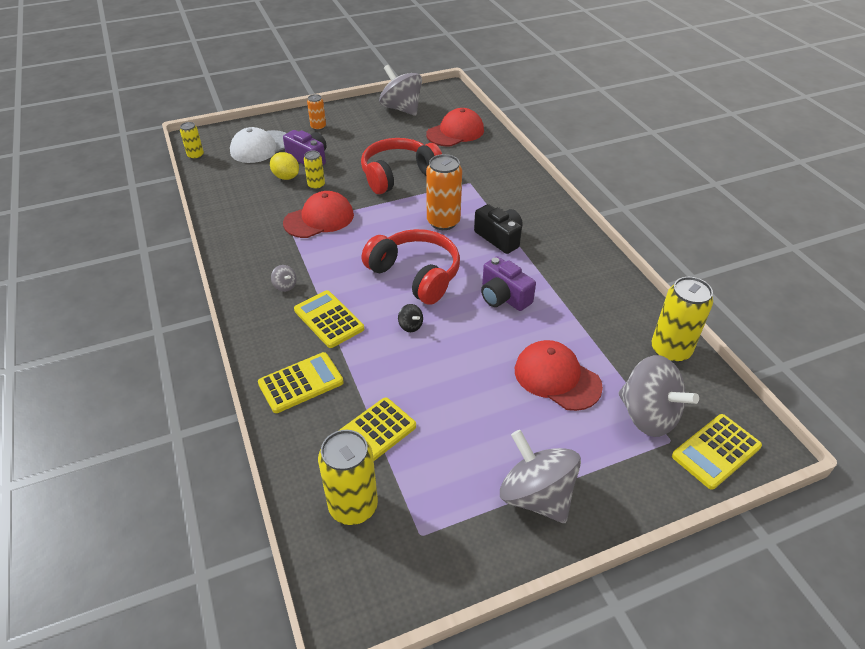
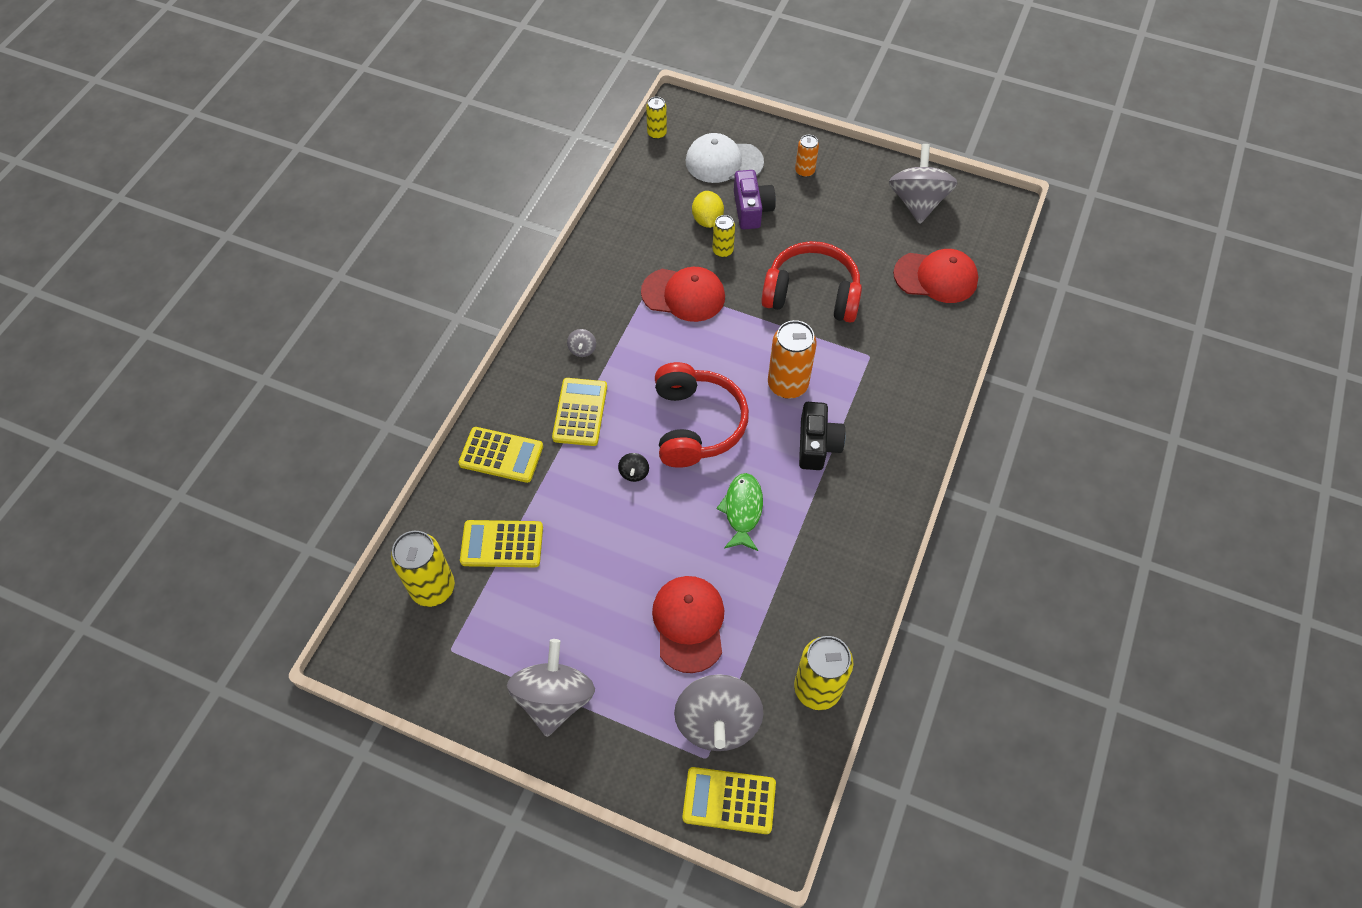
camera: 45 degrees right, 15 degrees up
purple camera [481,256,536,311] -> green fish [716,473,763,551]

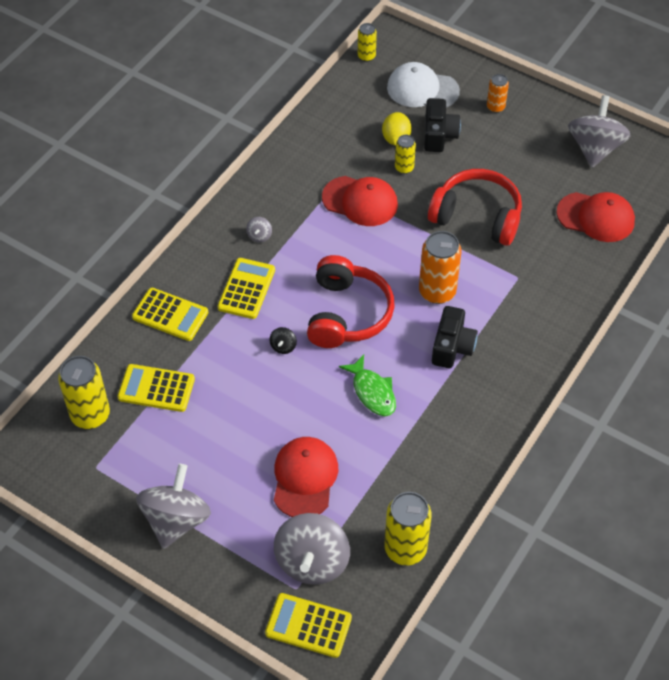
camera: 10 degrees right, 5 degrees down
green fish [716,473,763,551] -> green fish turned 135 degrees clockwise [339,355,396,416]
purple camera [734,170,776,229] -> black camera [424,98,461,152]

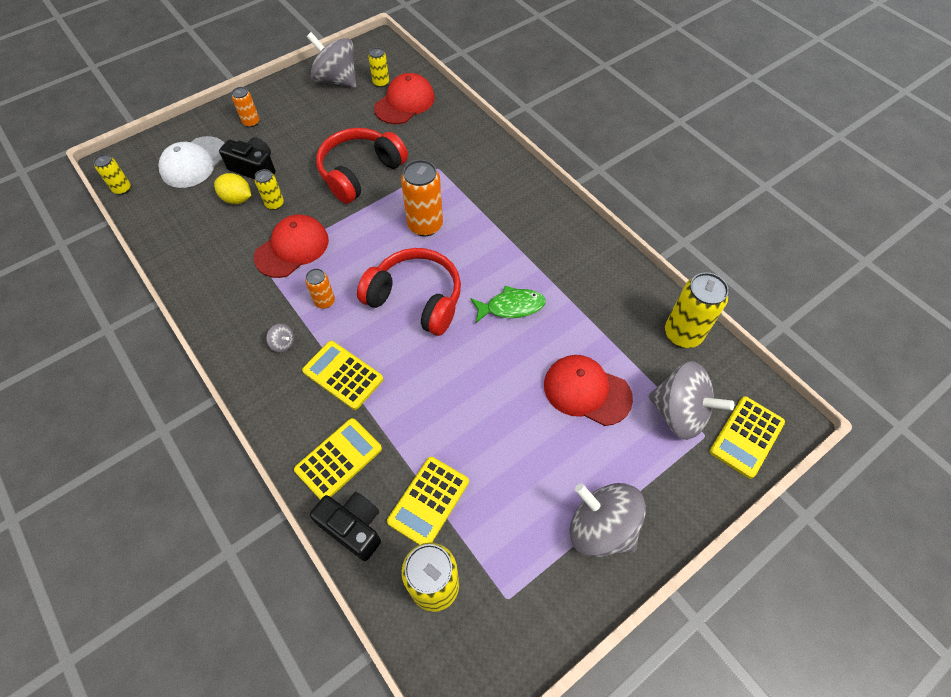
camera: 70 degrees left, 5 degrees up
black spinning top [270,327,297,354] -> none
black camera [432,306,478,368] -> black camera moved to [310,492,381,561]
none -> orange can [305,268,335,309]
none -> yellow can [368,47,389,88]

